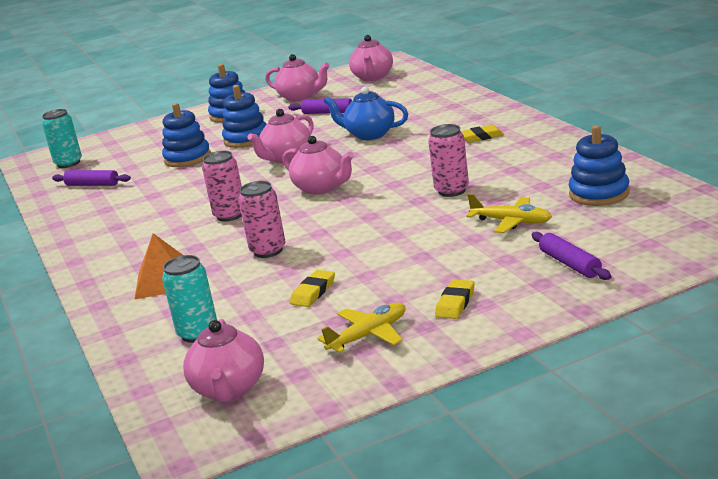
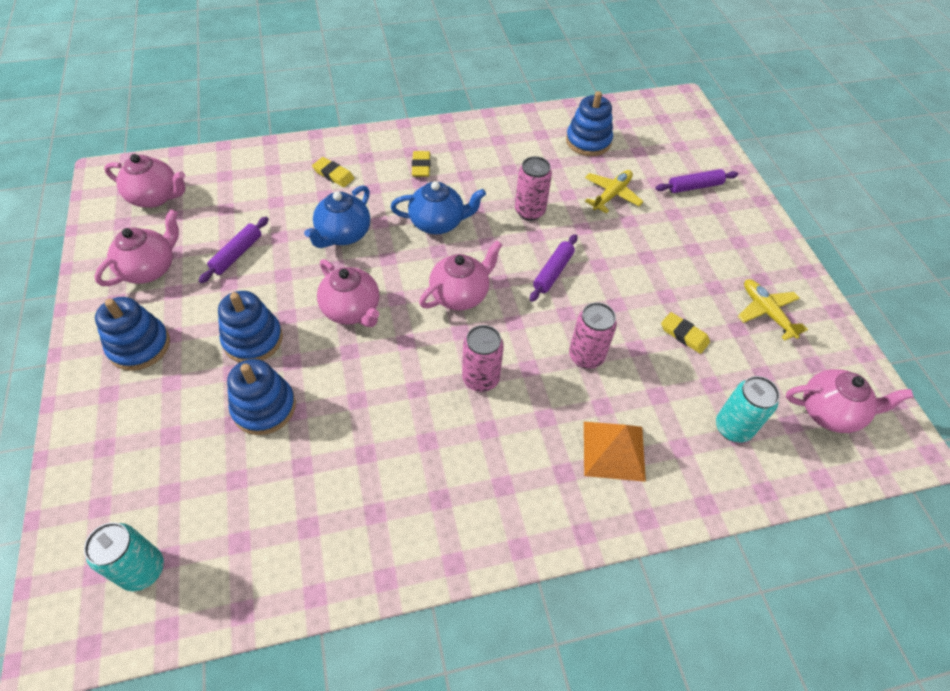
camera: 85 degrees left, 30 degrees up
purple rolling pin [52,170,131,186] -> purple rolling pin moved to [530,234,577,302]
yellow eraser [435,279,475,319] -> yellow eraser moved to [312,157,354,187]
none -> blue teapot [391,181,486,234]

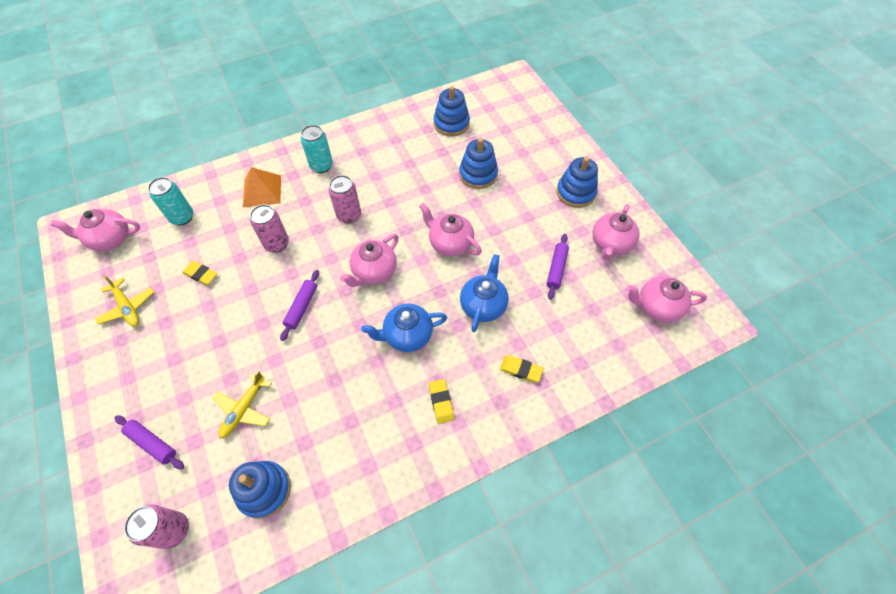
camera: 170 degrees right, 5 degrees up
turquoise can [84,522,164,591] -> turquoise can moved to [300,125,333,173]
blue stacking toy [218,291,283,362] -> blue stacking toy moved to [434,86,470,136]
pink can [515,156,552,221] -> pink can moved to [124,504,189,549]
purple rolling pin [656,169,738,193] -> purple rolling pin turned 60 degrees clockwise [115,415,184,469]

